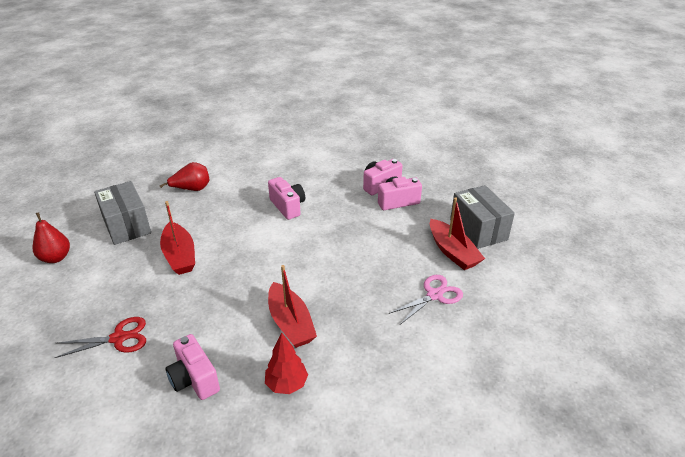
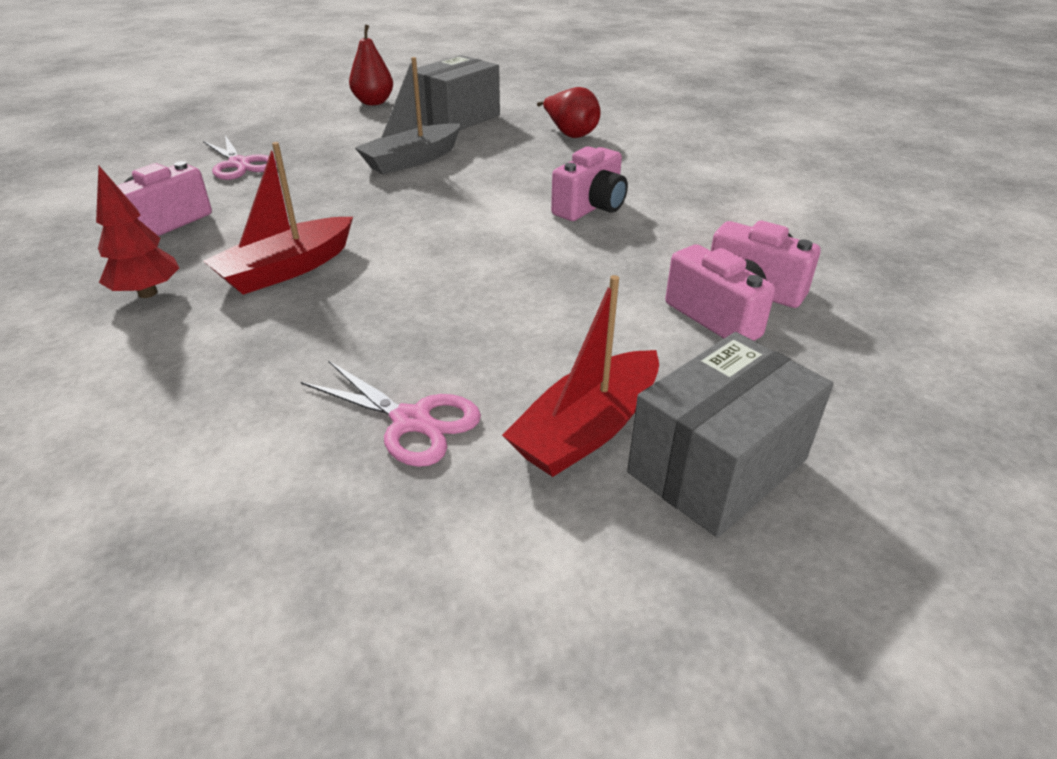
camera: 70 degrees right, 0 degrees up
red scissors [54,317,146,358] -> pink scissors [203,135,277,180]
red boat [160,201,195,275] -> grey boat [355,57,461,174]

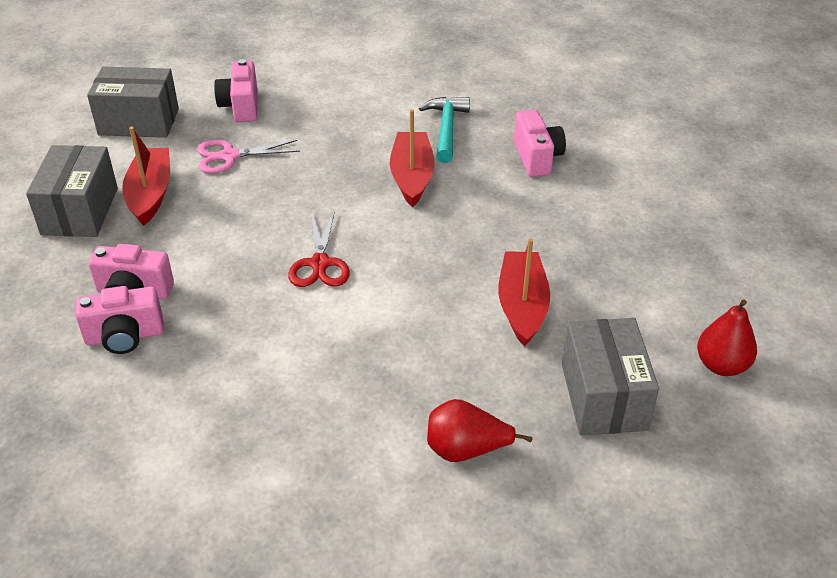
camera: 135 degrees right, 5 degrees up
red tree [96,166,179,298] -> turquoise hammer [419,97,470,163]
pink scissors [203,135,277,180] -> none
grey boat [355,57,461,174] -> red boat [498,238,550,346]
pink camera [551,146,628,221] -> pink camera moved to [214,59,257,122]
none -> grey box [87,67,179,138]
none -> red scissors [288,211,350,287]

